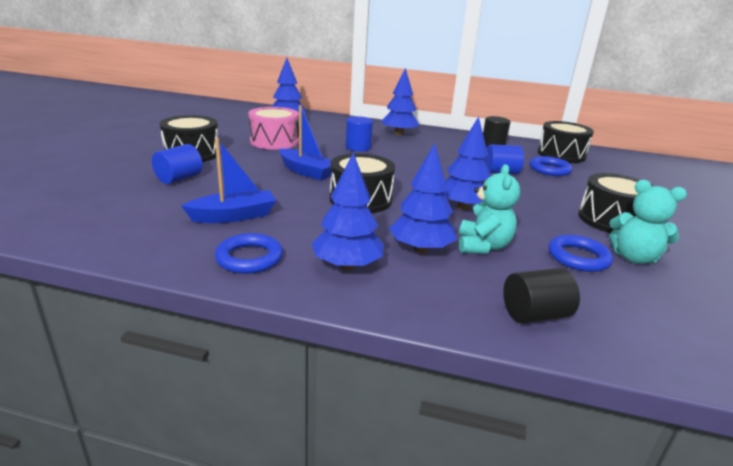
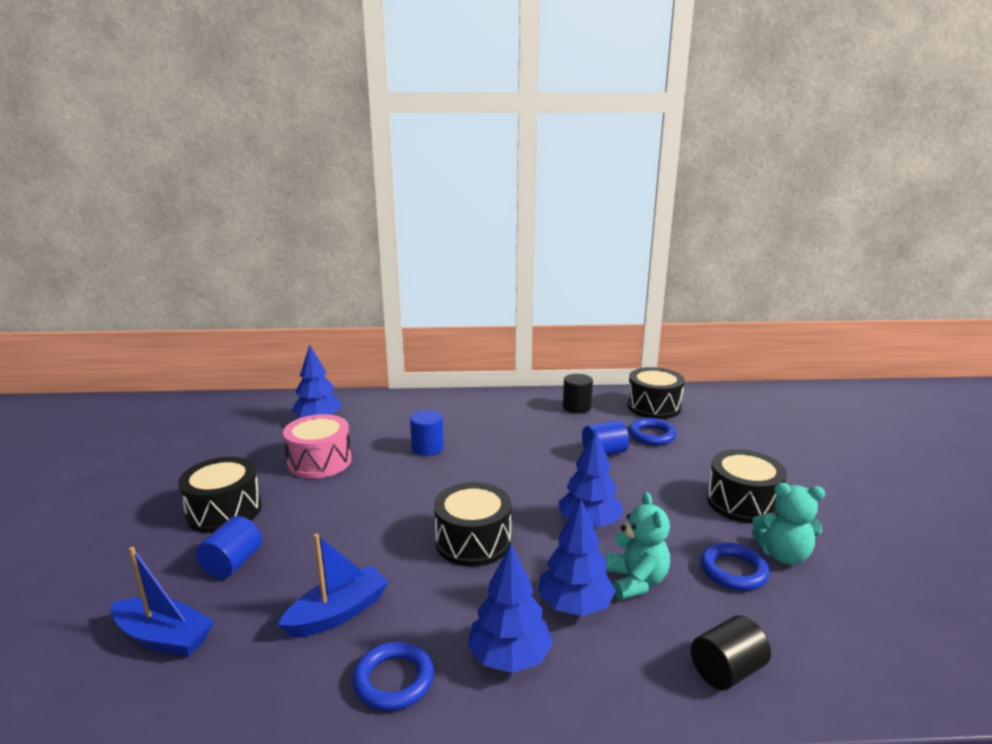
camera: 15 degrees left, 5 degrees down
blue boat [279,105,332,181] -> blue boat moved to [111,547,214,657]
blue tree [381,68,420,135] -> none

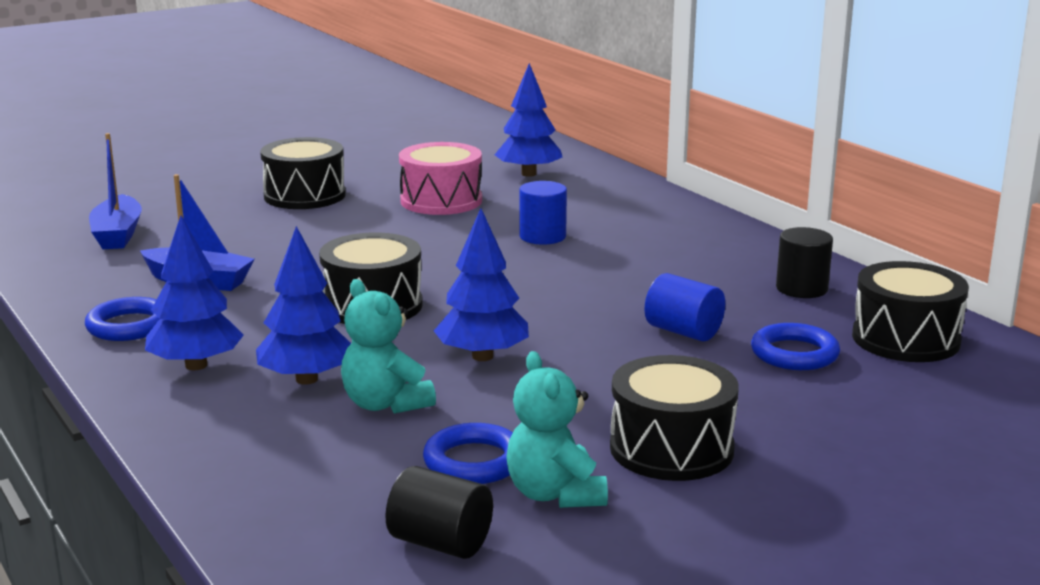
camera: 60 degrees right, 0 degrees up
blue cylinder [196,516,262,579] -> none
turquoise teddy bear [606,492,670,600] -> turquoise teddy bear turned 90 degrees clockwise [341,279,436,414]
black cylinder [691,615,771,690] -> black cylinder moved to [385,466,493,559]

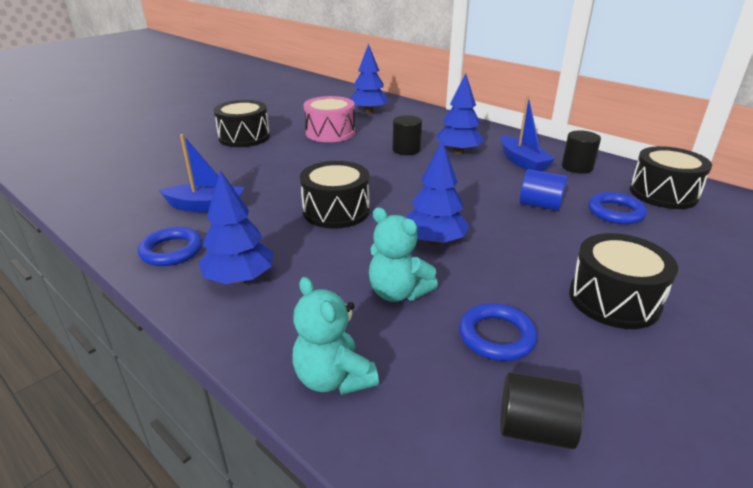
camera: 15 degrees left, 10 degrees up
blue boat [89,133,142,249] -> blue boat moved to [501,96,555,171]
blue tree [256,226,351,385] -> blue tree moved to [436,73,484,154]
turquoise teddy bear [506,351,608,508] -> turquoise teddy bear moved to [292,277,379,395]
blue cylinder [520,181,567,245] -> black cylinder [392,115,422,155]

